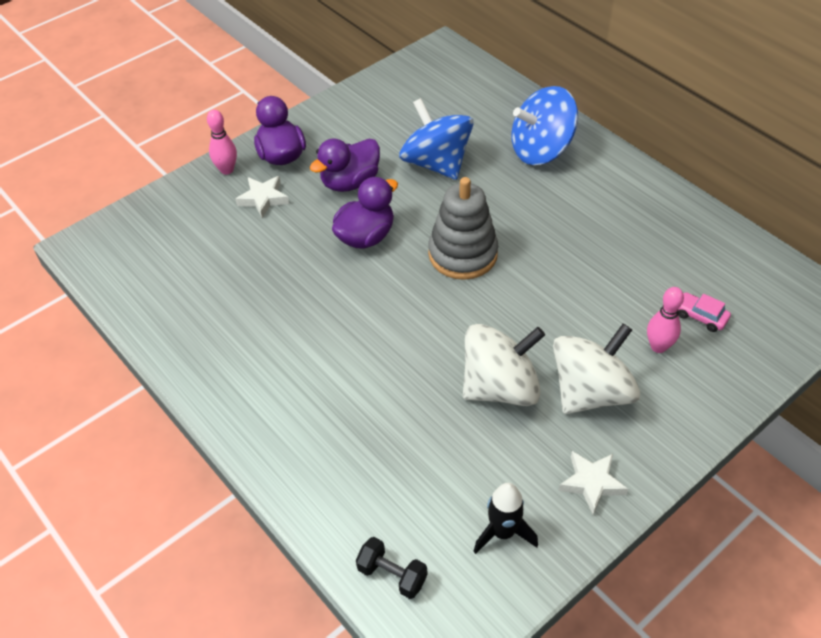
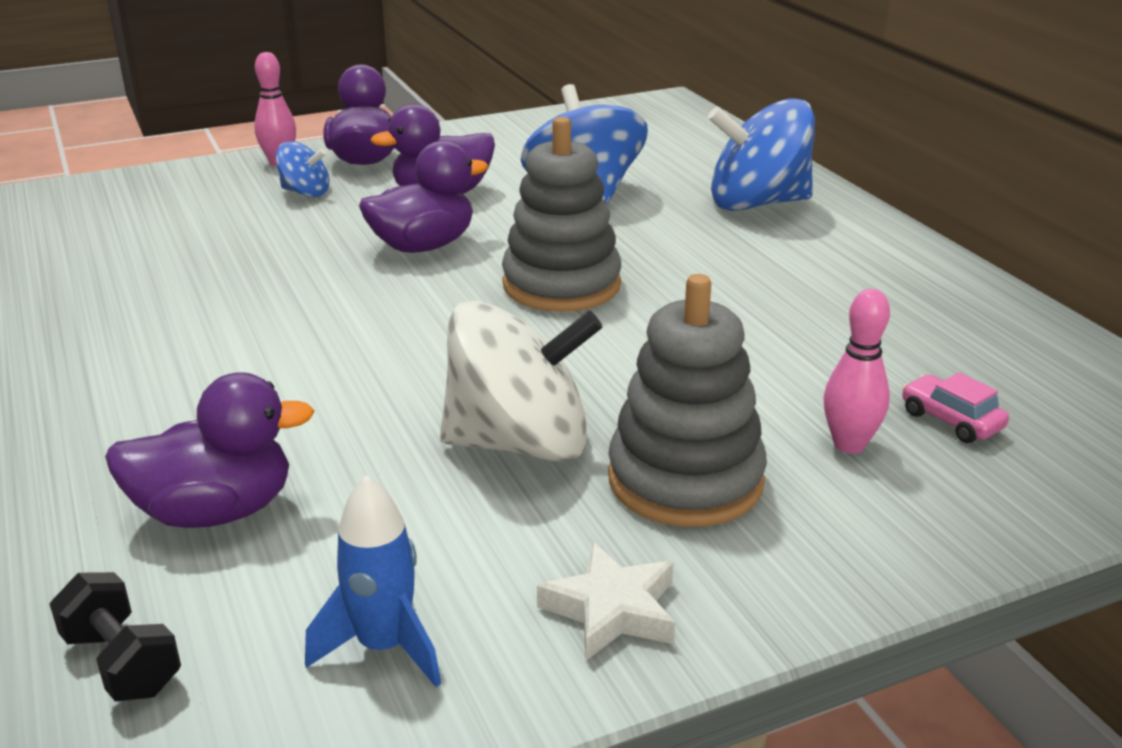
camera: 15 degrees right, 20 degrees down
white star [236,176,289,218] -> blue spinning top [276,141,329,197]
black rocket [473,483,538,554] -> blue rocket [305,475,441,687]
white spinning top [553,323,640,414] -> grey stacking toy [608,274,767,527]
none -> purple duck [105,372,314,528]

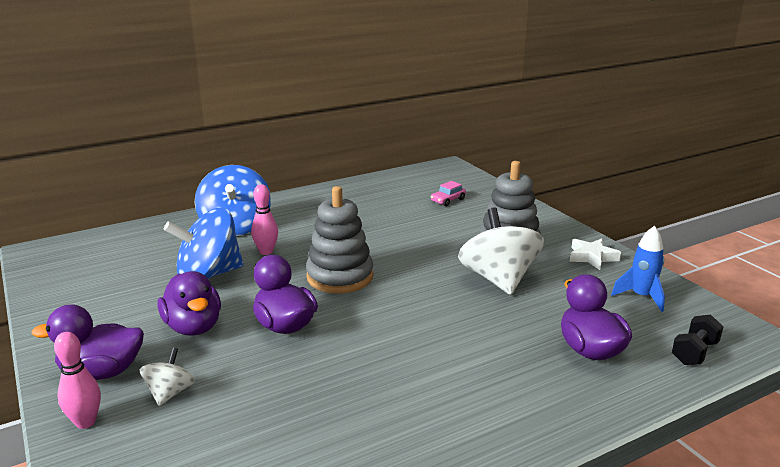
camera: 95 degrees left, 5 degrees down
blue spinning top [276,141,329,197] -> white spinning top [140,348,195,406]
pink bowling pin [824,289,890,454] -> pink bowling pin moved to [251,184,278,255]

